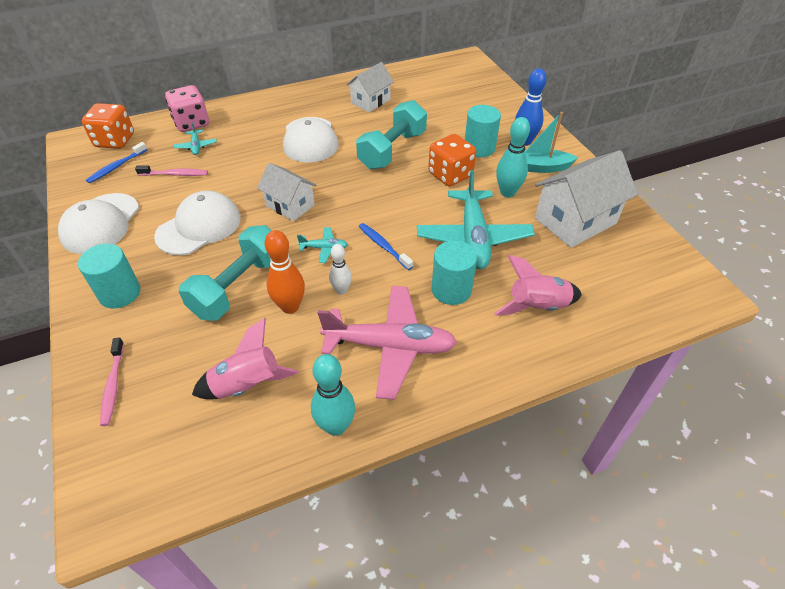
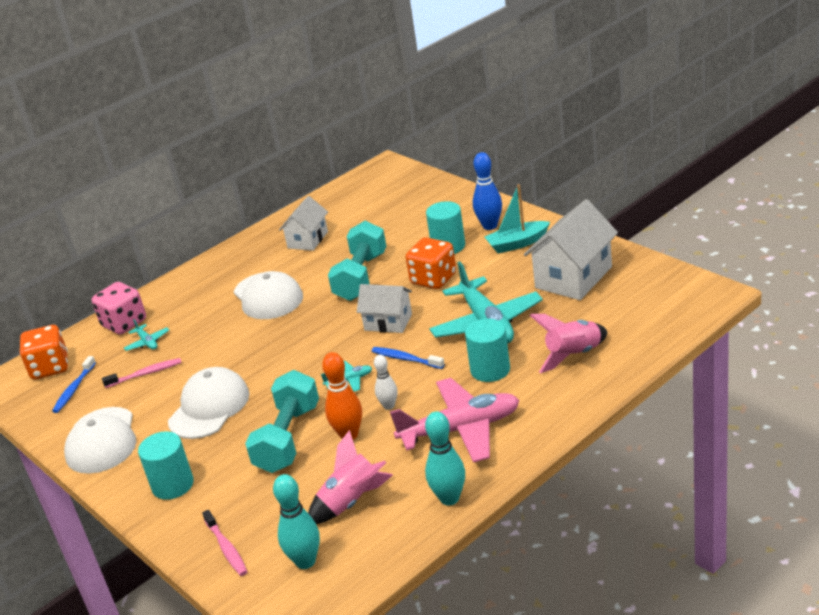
camera: 15 degrees left, 15 degrees down
white house [257,163,317,221] -> white house moved to [357,284,412,333]
turquoise bowling pin [496,117,530,197] -> turquoise bowling pin moved to [273,474,320,569]

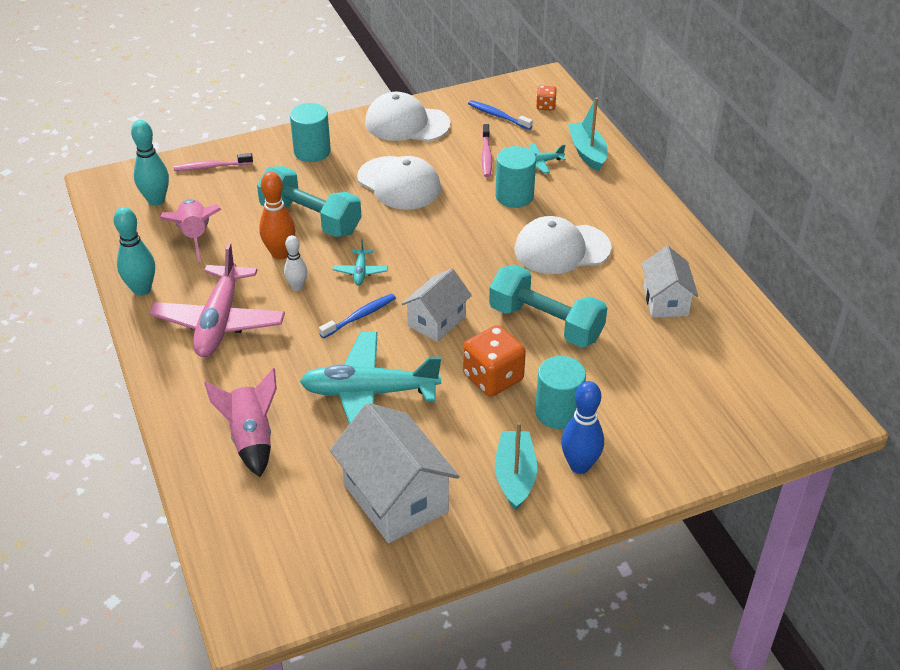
camera: 105 degrees right, 10 degrees up
orange dice [20,325,68,380] -> orange dice [536,85,557,111], size x0.51
pink dice [92,282,146,335] -> turquoise boat [568,97,608,171]
white house [279,196,328,251] -> white house turned 45 degrees clockwise [642,246,698,318]
turquoise cylinder [465,319,510,382] -> turquoise cylinder moved to [495,146,536,208]

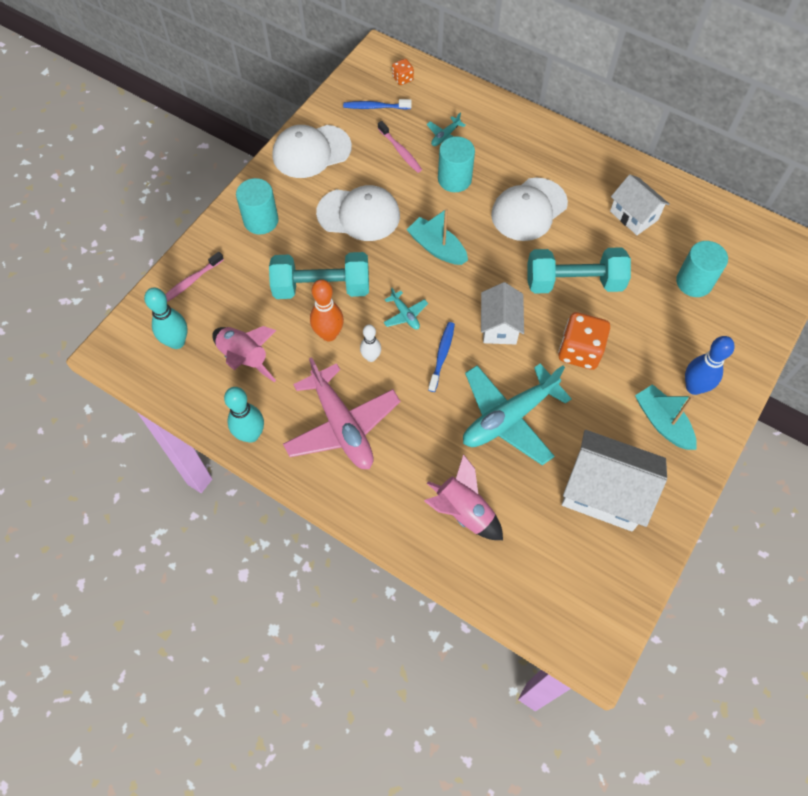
camera: 35 degrees left, 20 degrees up
turquoise cylinder [535,356,586,429] -> turquoise cylinder moved to [676,241,728,297]
turquoise boat [568,97,608,171] -> turquoise boat moved to [407,208,468,265]

